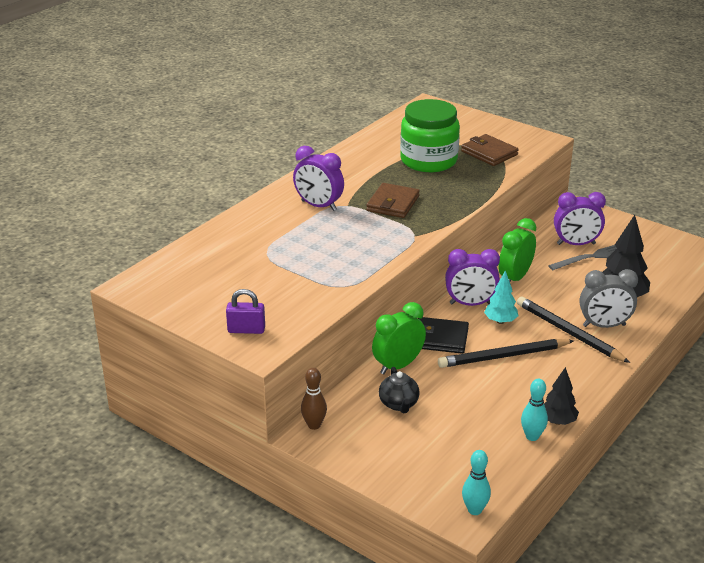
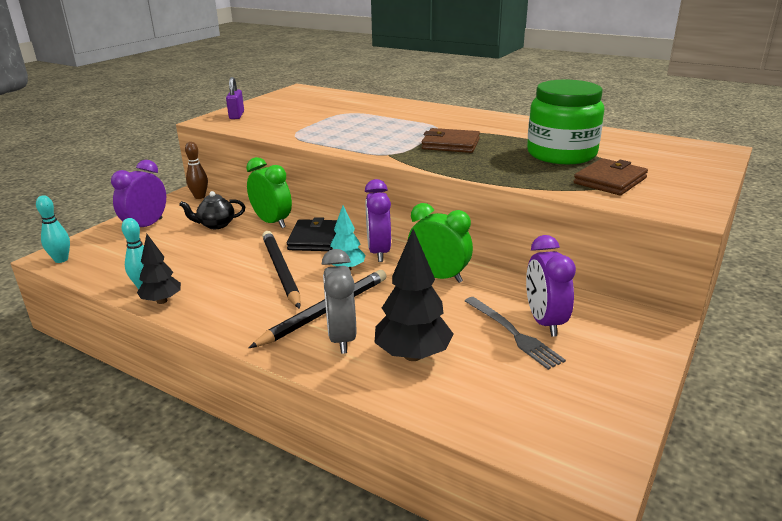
camera: 85 degrees right, 5 degrees down
purple clock [293,146,344,211] -> purple clock moved to [111,160,166,227]

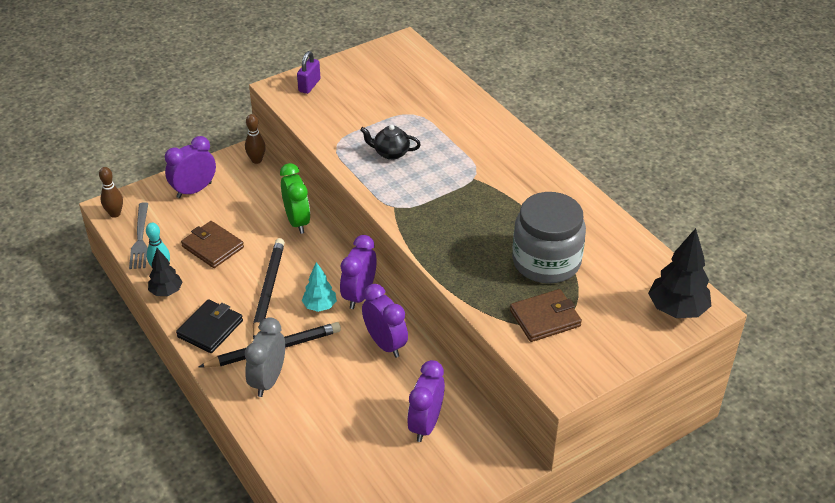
camera: 25 degrees right, 15 degrees up
turquoise bowling pin [36,195,70,263] -> brown bowling pin [99,167,123,218]
black teapot [179,191,245,229] -> black teapot moved to [360,125,421,160]
black wallet [287,217,337,251] -> black wallet moved to [176,299,243,353]
black tree [375,229,454,361] -> black tree moved to [648,228,711,318]
green clock [408,203,473,283] -> purple clock [362,284,408,358]
brown wallet [422,128,480,153] -> brown wallet moved to [181,221,244,268]
grey fork [465,297,566,370] -> grey fork moved to [129,202,148,269]
green jar [527,80,604,164] -> grey jar [512,192,586,283]

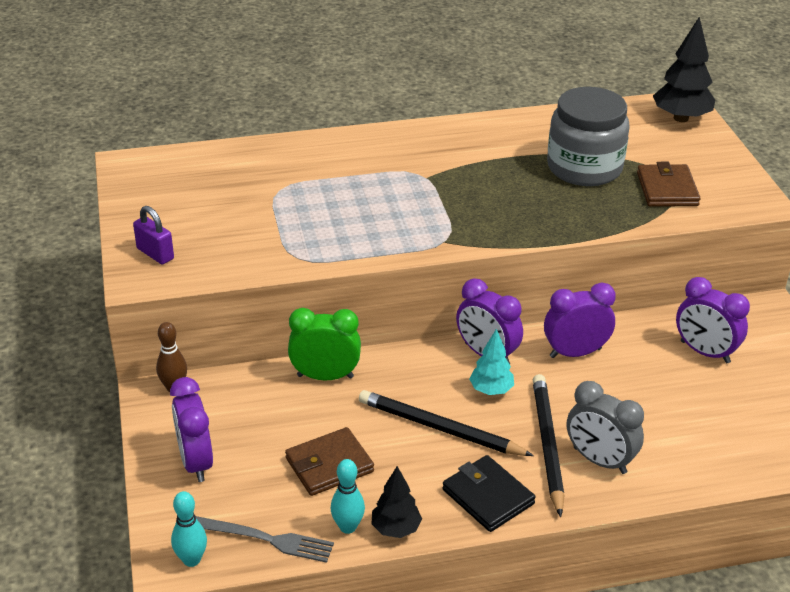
camera: 70 degrees left, 5 degrees down
brown bowling pin [99,167,123,218] -> turquoise bowling pin [171,491,207,567]
black teapot [360,125,421,160] -> none

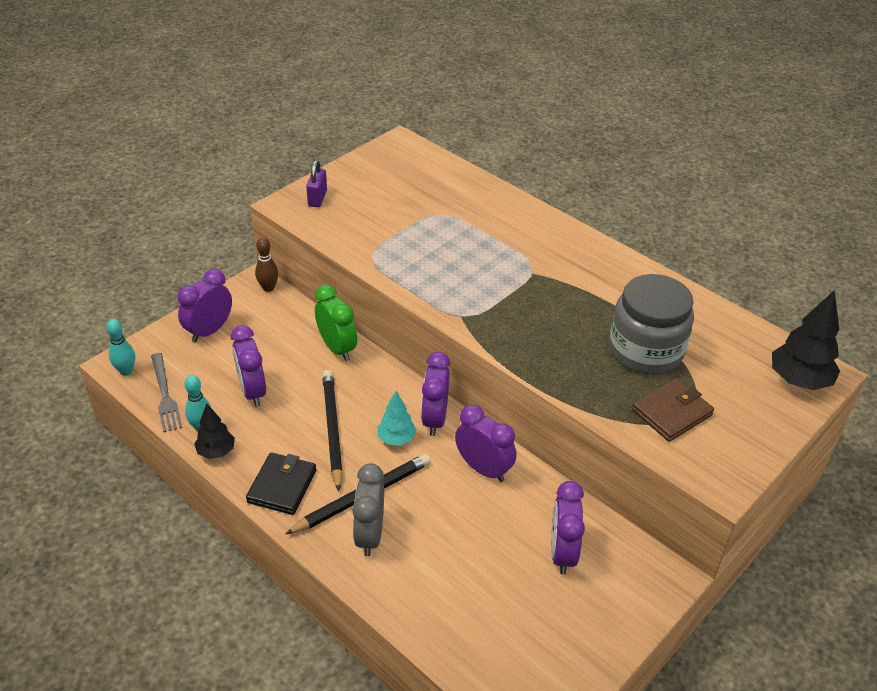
camera: 55 degrees right, 5 degrees up
brown wallet [285,427,374,496] -> purple clock [231,325,266,407]

